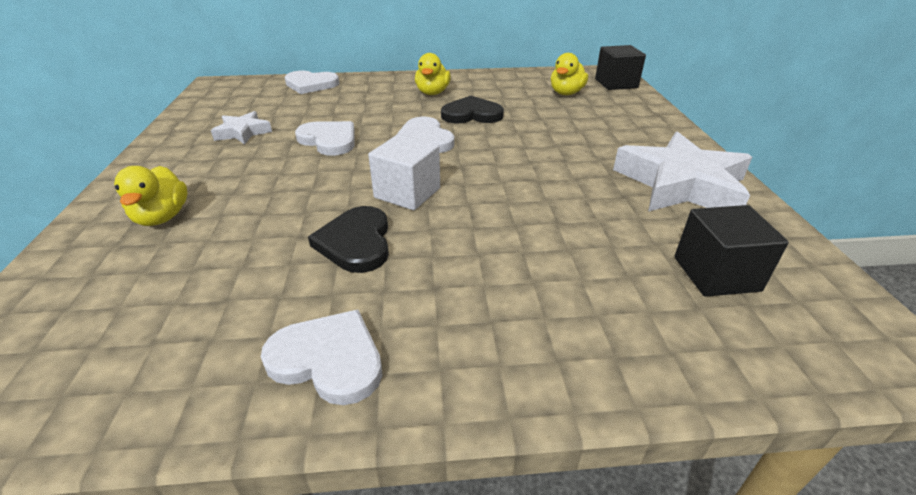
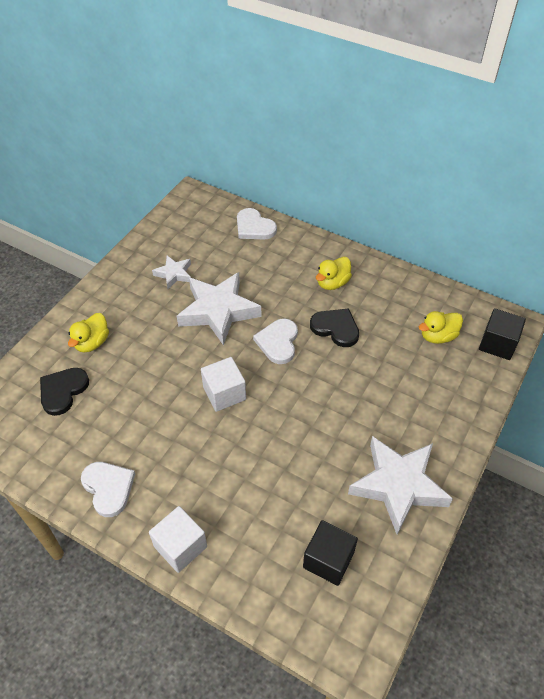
camera: 35 degrees right, 15 degrees up
white heart [295,121,355,156] -> white star [177,272,261,345]
black heart [308,206,389,273] -> black heart moved to [40,368,89,416]
none -> white cube [149,506,207,573]

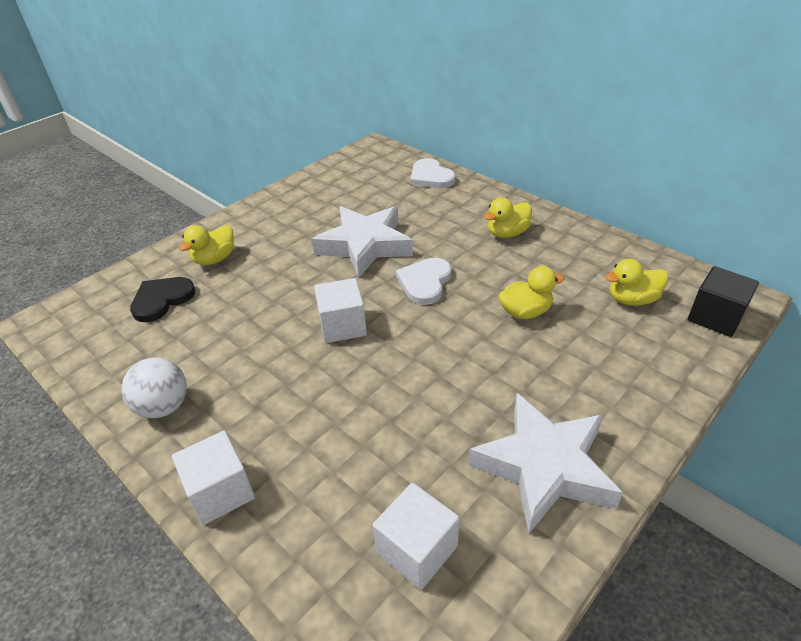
camera: 15 degrees right, 10 degrees down
white heart [81,462,135,517] -> white ball [121,358,187,418]
white star [152,255,191,289] -> none
black cube [303,520,358,586] -> white cube [373,483,459,590]
black heart [310,308,359,347] -> none
none -> yellow duck [498,266,564,319]

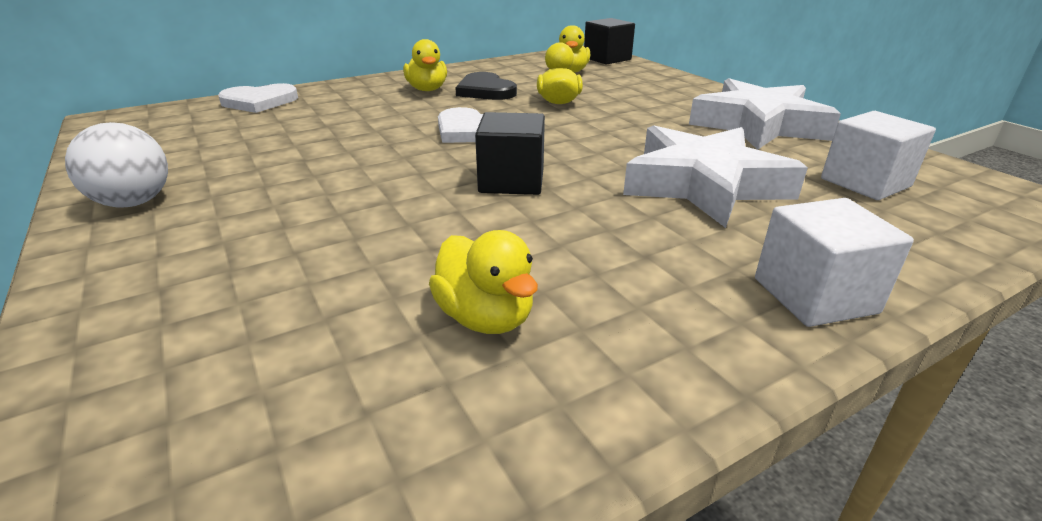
camera: 75 degrees left, 10 degrees down
white ball [121,358,187,418] -> white ball moved to [65,122,168,208]
black heart [130,277,195,322] -> black heart moved to [455,72,517,100]
yellow duck [179,225,234,265] -> yellow duck moved to [429,230,538,334]
white star [312,206,413,278] -> white star moved to [623,125,808,228]
white cube [314,278,367,343] -> black cube [475,112,545,195]

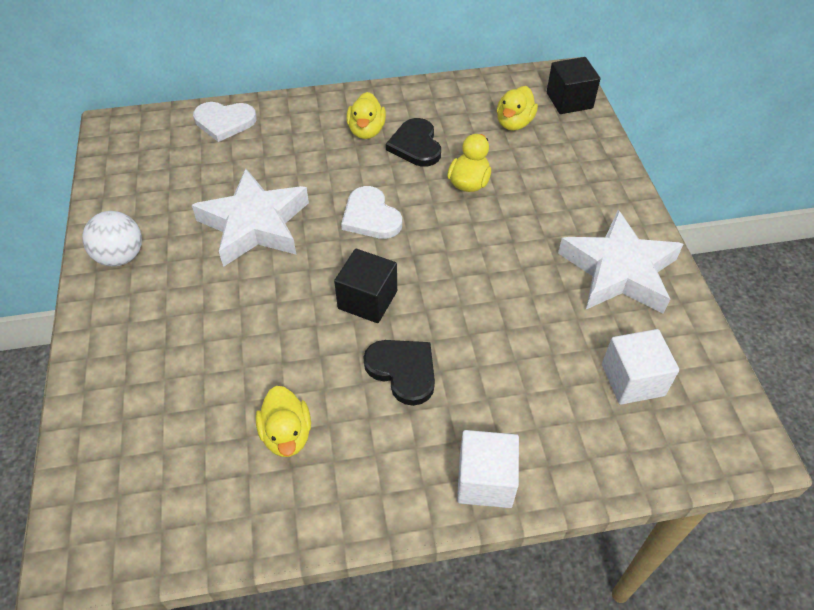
camera: 20 degrees right, 20 degrees up
white star [623,125,808,228] -> white star moved to [192,168,309,267]
none -> black heart [363,340,435,406]

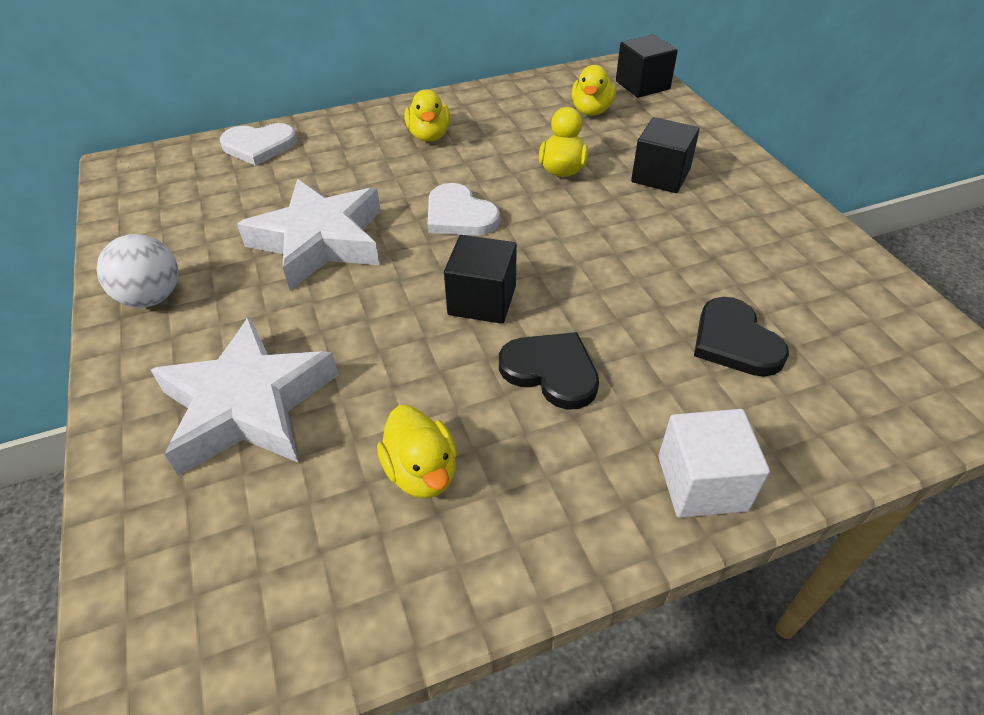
camera: 10 degrees left, 5 degrees down
black heart [386,118,441,167] -> black heart moved to [694,297,789,377]
white star [558,210,683,314] -> white star moved to [151,316,338,476]
white cube [602,329,679,405] -> none
none -> black cube [631,117,700,193]

